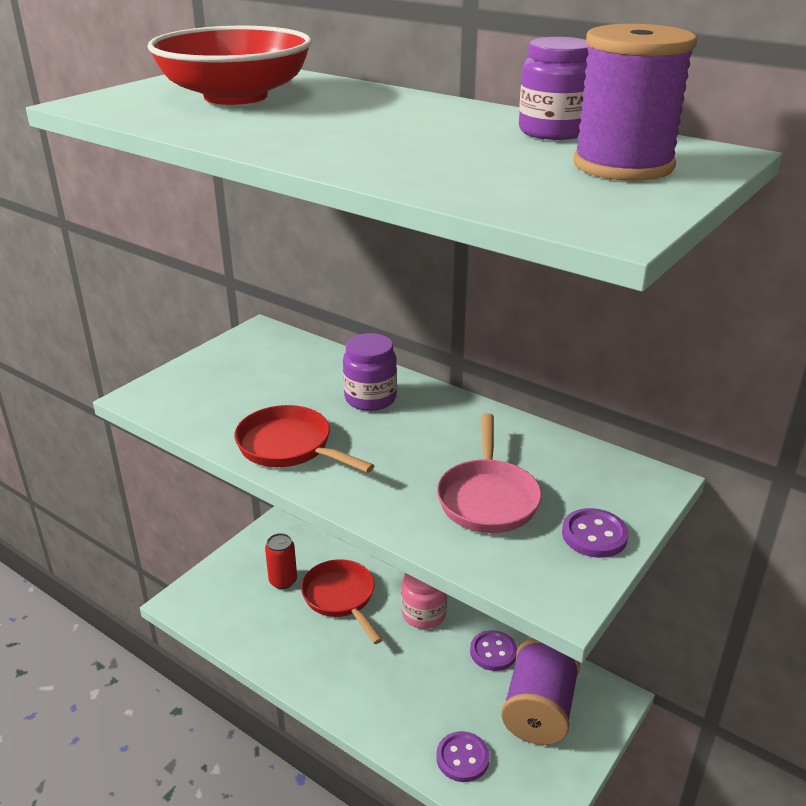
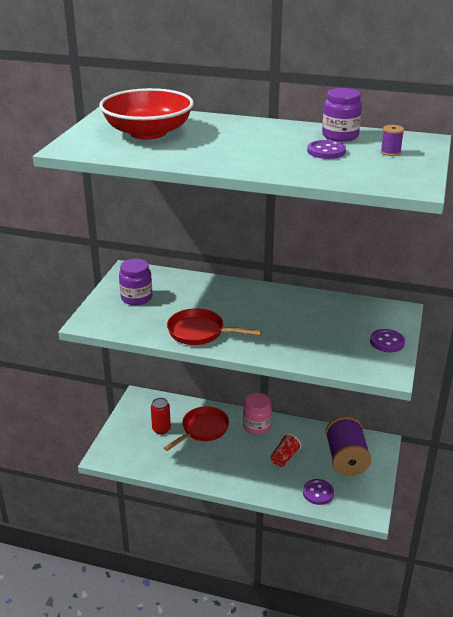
camera: 20 degrees left, 0 degrees up
red pan [301,559,383,644] -> red pan turned 90 degrees clockwise [163,407,229,451]
purple jar [343,333,397,411] -> purple jar moved to [119,259,152,305]
pink pan [437,413,542,533] -> none
purple button [470,630,517,671] -> purple button moved to [307,140,346,159]
purple spool [573,24,697,181] -> purple spool [381,125,404,156], size x0.41
none -> red cup [271,433,301,467]

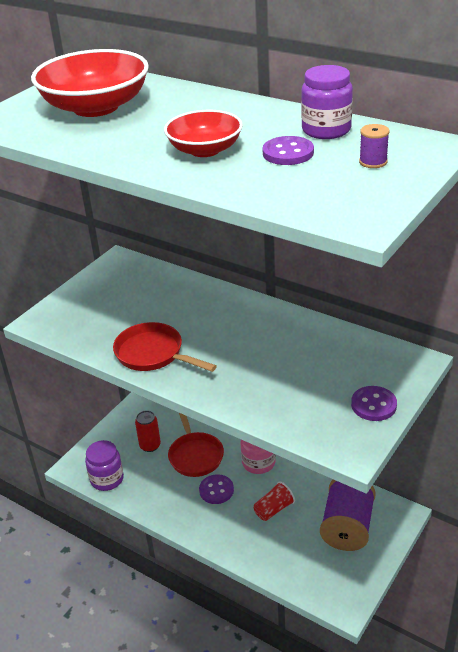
camera: 20 degrees right, 5 degrees up
purple jar [119,259,152,305] -> purple jar moved to [85,440,124,491]
red pan [163,407,229,451] -> red pan turned 105 degrees clockwise [168,413,224,477]
purple button [303,479,334,505] -> purple button moved to [199,474,234,504]
none -> red bowl [164,110,243,157]

